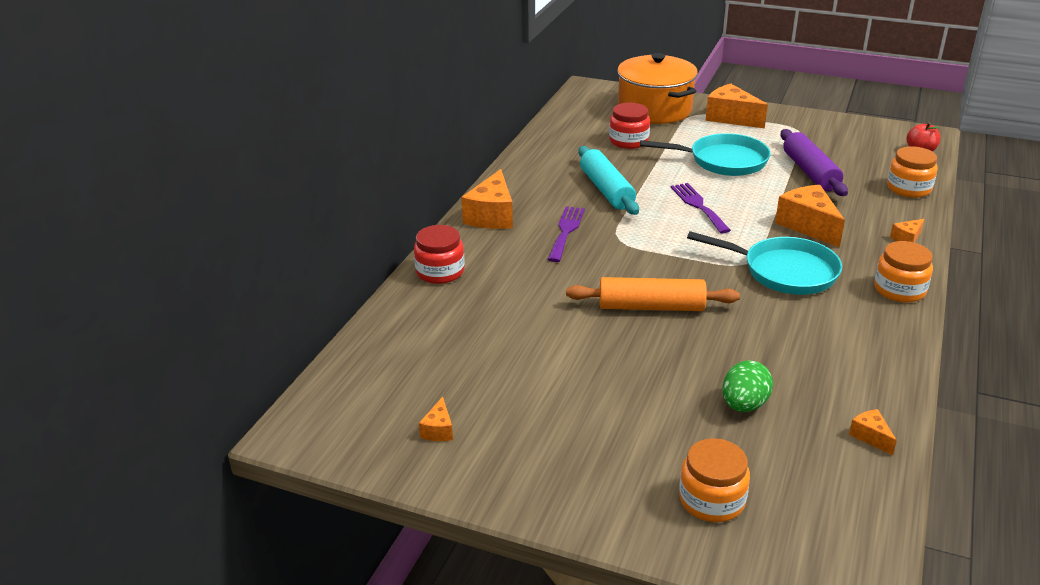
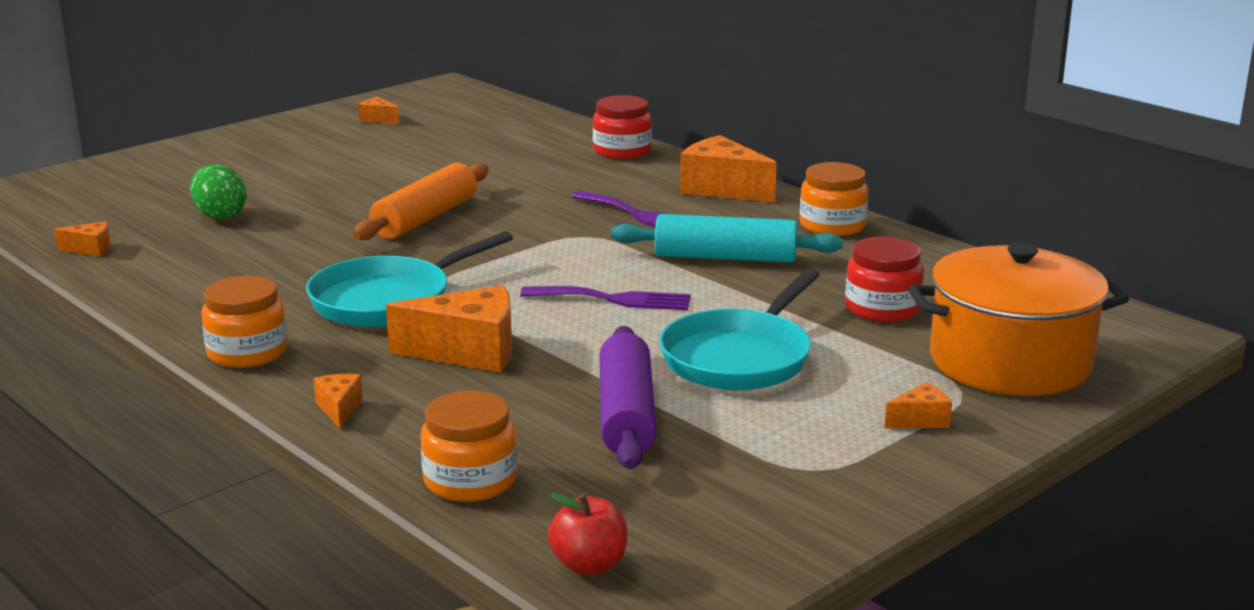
camera: 115 degrees right, 10 degrees down
orange jar [679,438,750,522] -> orange jar moved to [800,162,868,236]
orange cheese [706,84,768,128] -> orange cheese [885,382,952,428], size x0.49
purple rolling pin [780,129,848,196] -> purple rolling pin turned 75 degrees clockwise [599,326,657,469]

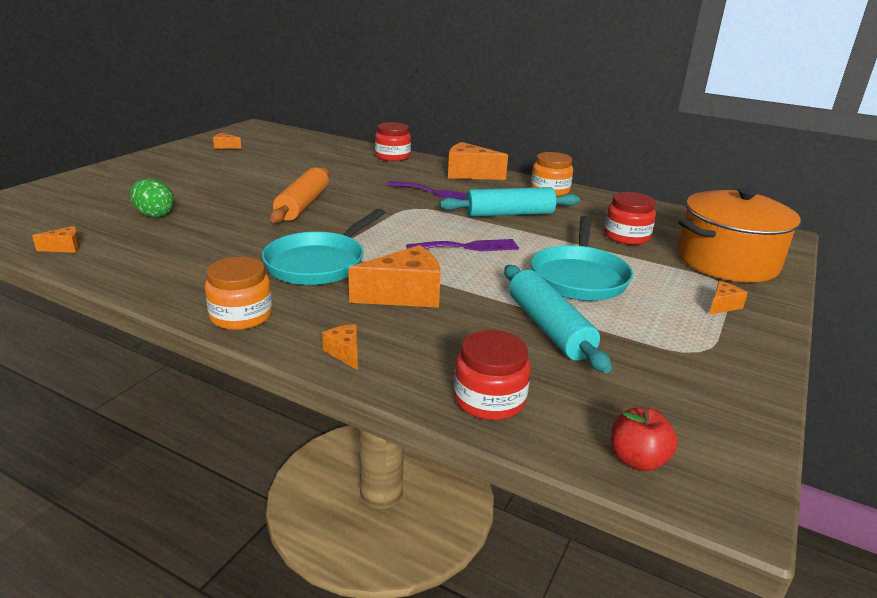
camera: 20 degrees left, 5 degrees up
orange jar [420,391,517,502] -> red jar [454,330,531,420]
purple rolling pin [599,326,657,469] -> turquoise rolling pin [504,265,612,373]

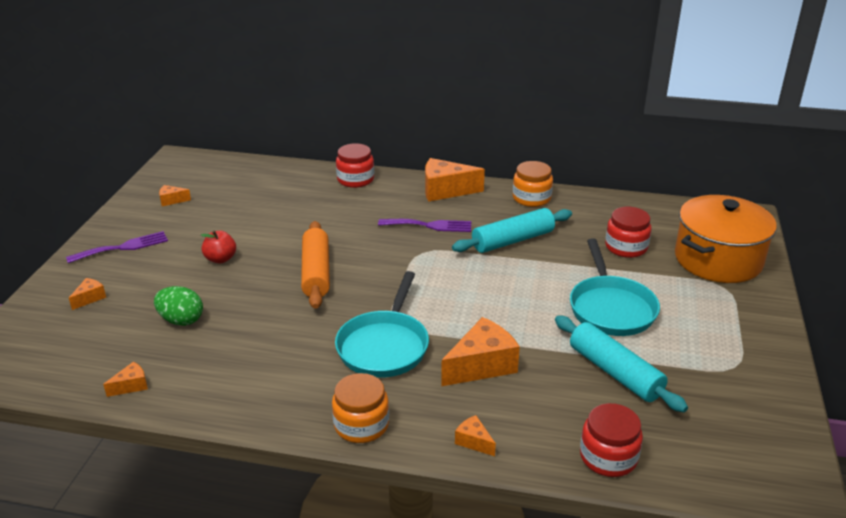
camera: 15 degrees left, 5 degrees up
purple fork [406,239,519,251] -> purple fork moved to [66,231,168,263]
red apple [611,408,678,471] -> red apple moved to [201,230,236,264]
orange cheese [709,281,748,314] -> orange cheese moved to [69,278,106,310]

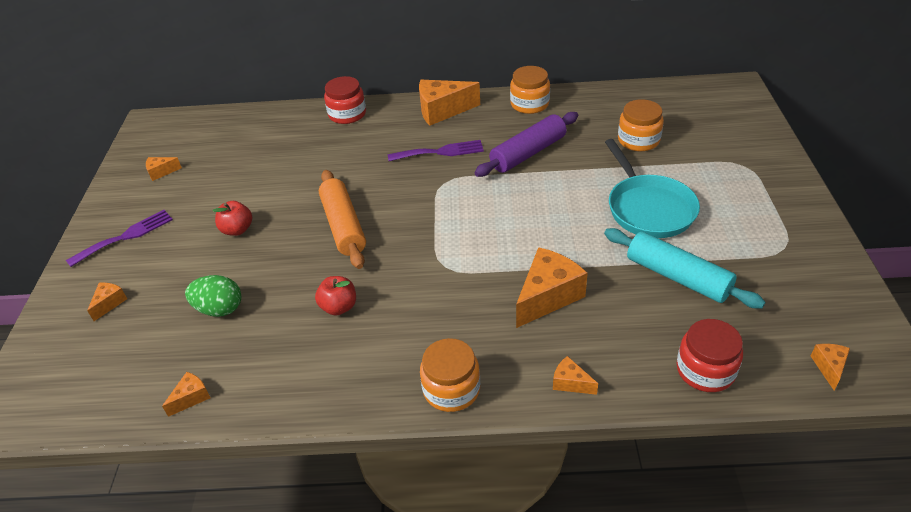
camera: 10 degrees left, 10 degrees up
turquoise pan [335,271,429,378] -> none
turquoise rolling pin [452,208,572,253] -> purple rolling pin [474,112,578,177]
red jar [605,207,651,258] -> orange jar [618,99,664,151]
orange pot [675,195,777,283] -> none
none -> red apple [315,276,356,315]
none -> orange cheese [811,344,850,390]

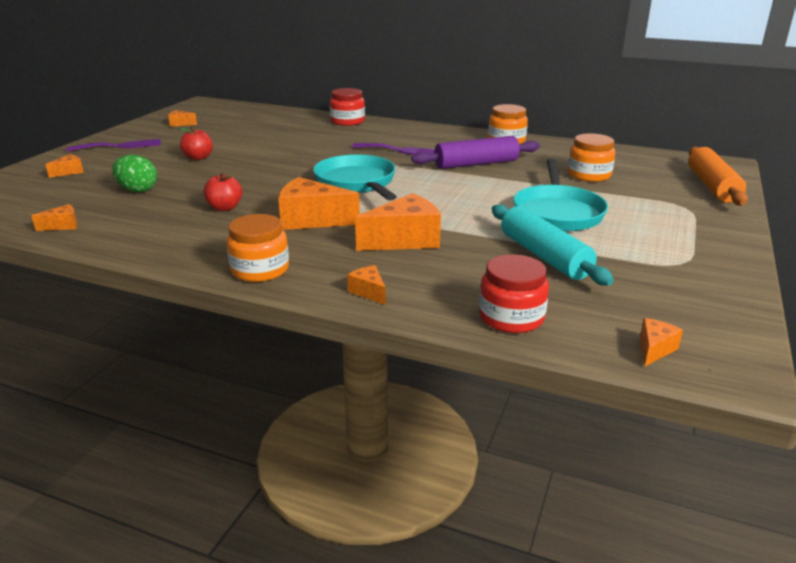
camera: 20 degrees right, 15 degrees down
orange rolling pin [319,170,366,269] -> orange rolling pin moved to [688,147,748,206]
orange cheese [419,80,480,125] -> orange cheese moved to [278,177,360,230]
none -> turquoise pan [313,154,397,201]

